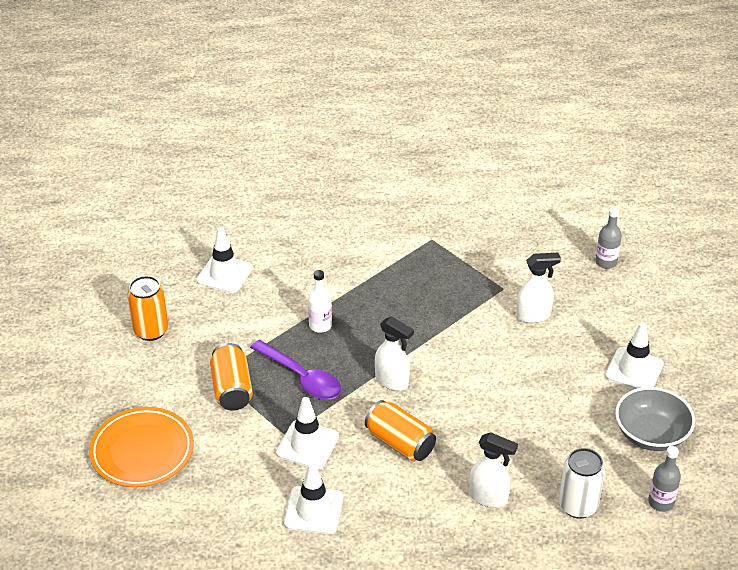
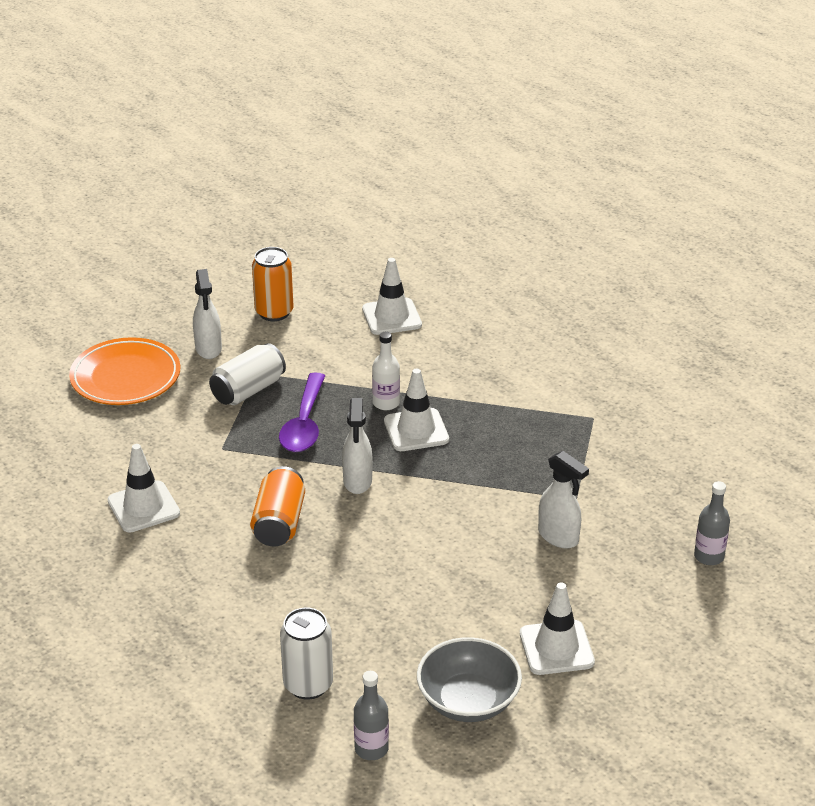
camera: 55 degrees right, 5 degrees down
orange can [210,343,253,410] -> white can [209,343,286,405]
white traffic cone [276,397,339,469] -> white traffic cone moved to [384,368,449,451]
white spray bottle [469,432,518,508] -> white spray bottle moved to [193,269,222,359]

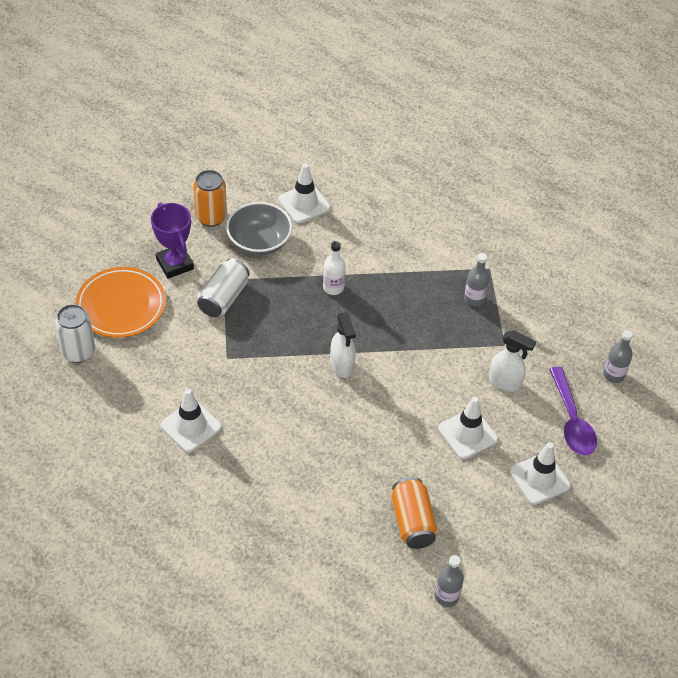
camera: 20 degrees left, 15 degrees up
white spray bottle [193,269,222,359] -> purple trophy [151,202,194,279]
orange can [250,466,305,547] -> orange can moved to [391,477,438,549]
purple spoon [279,372,325,452] -> purple spoon moved to [549,367,597,455]
white can [280,608,333,700] -> white can moved to [55,304,95,363]
white traffic cone [384,368,449,451] -> white traffic cone moved to [438,397,498,459]
grey bowl [417,637,522,722] -> grey bowl moved to [226,202,292,256]
none -> grey bottle [464,253,489,307]

